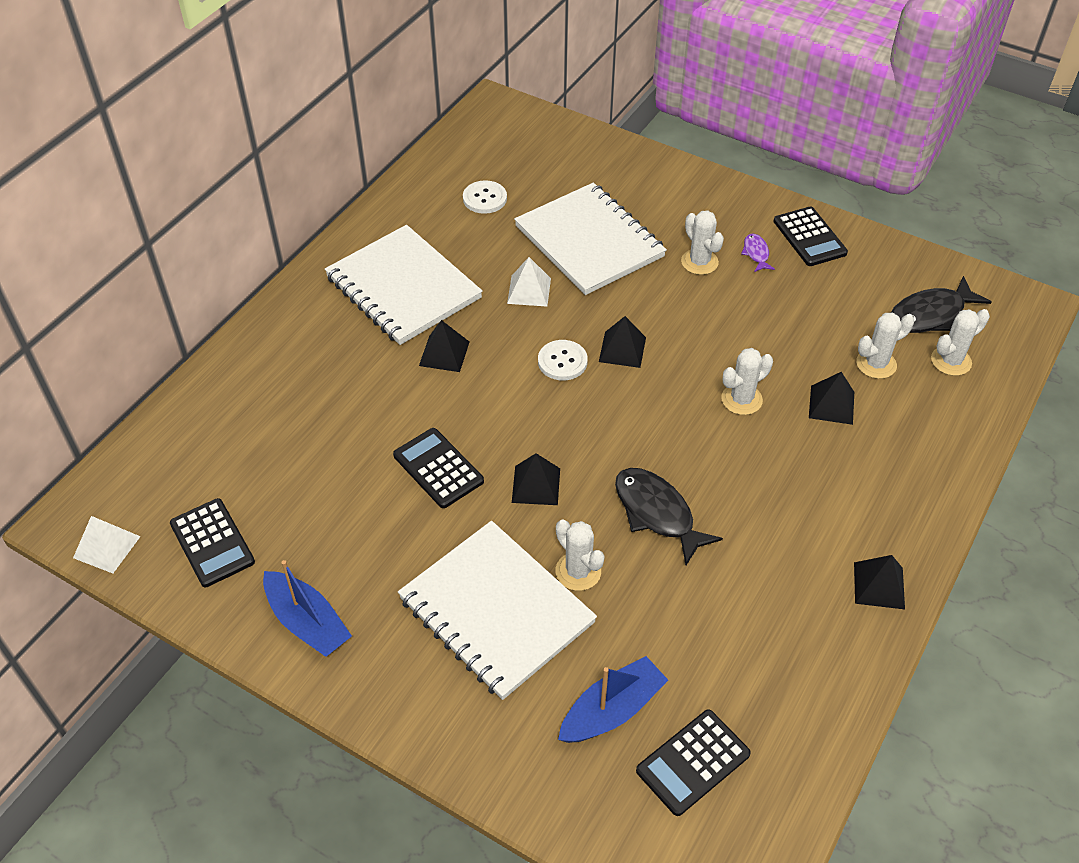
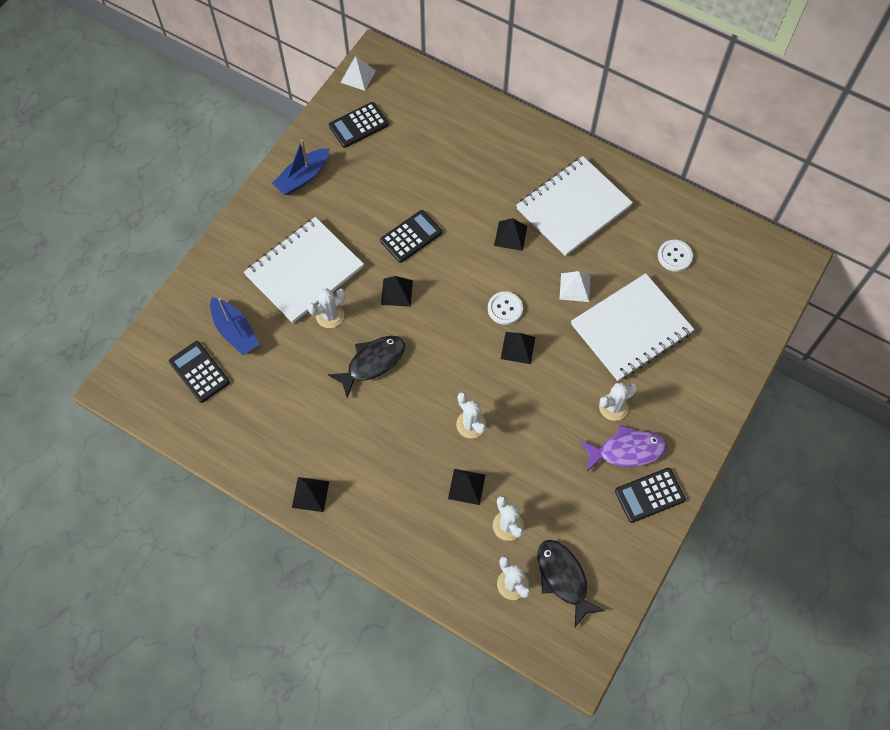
camera: 90 degrees right, 15 degrees up
purple fish [741,234,775,272] -> purple fish [580,425,667,472], size x1.97

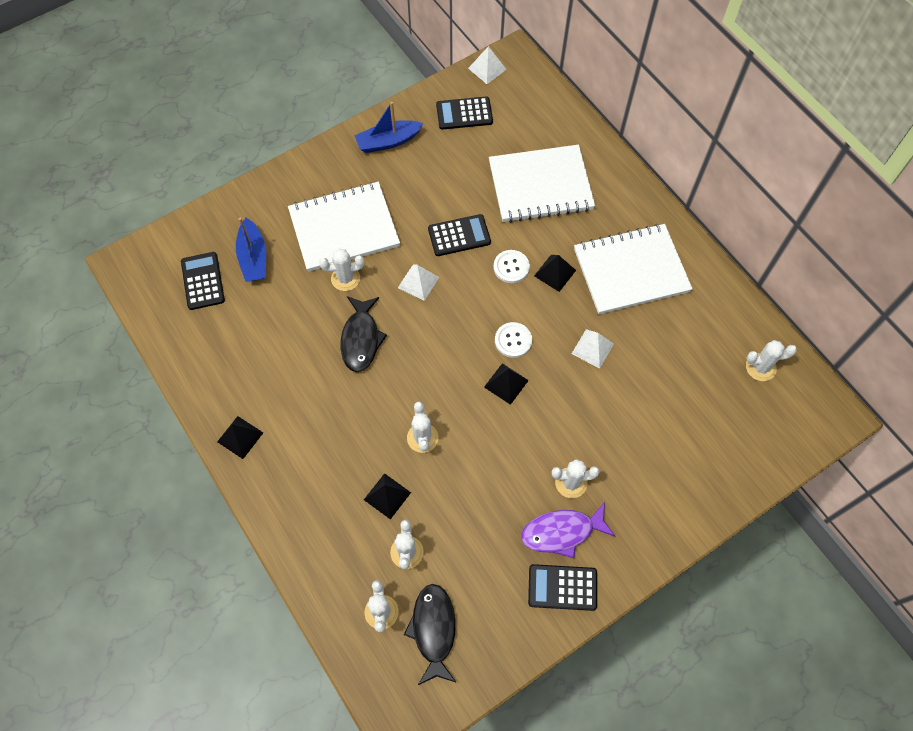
camera: 25 degrees right, 0 degrees up
black fish [328,336,405,398] -> black fish turned 105 degrees clockwise [341,296,387,372]
black pyramid [381,276,413,307] -> white pyramid [398,264,439,301]
white notebook [571,273,694,381] -> white notebook moved to [489,145,595,223]
purple fish [580,425,667,472] -> purple fish turned 150 degrees clockwise [521,502,615,558]
white button [658,240,693,272] -> white button moved to [493,250,530,283]
none -> white cactus [746,340,797,381]

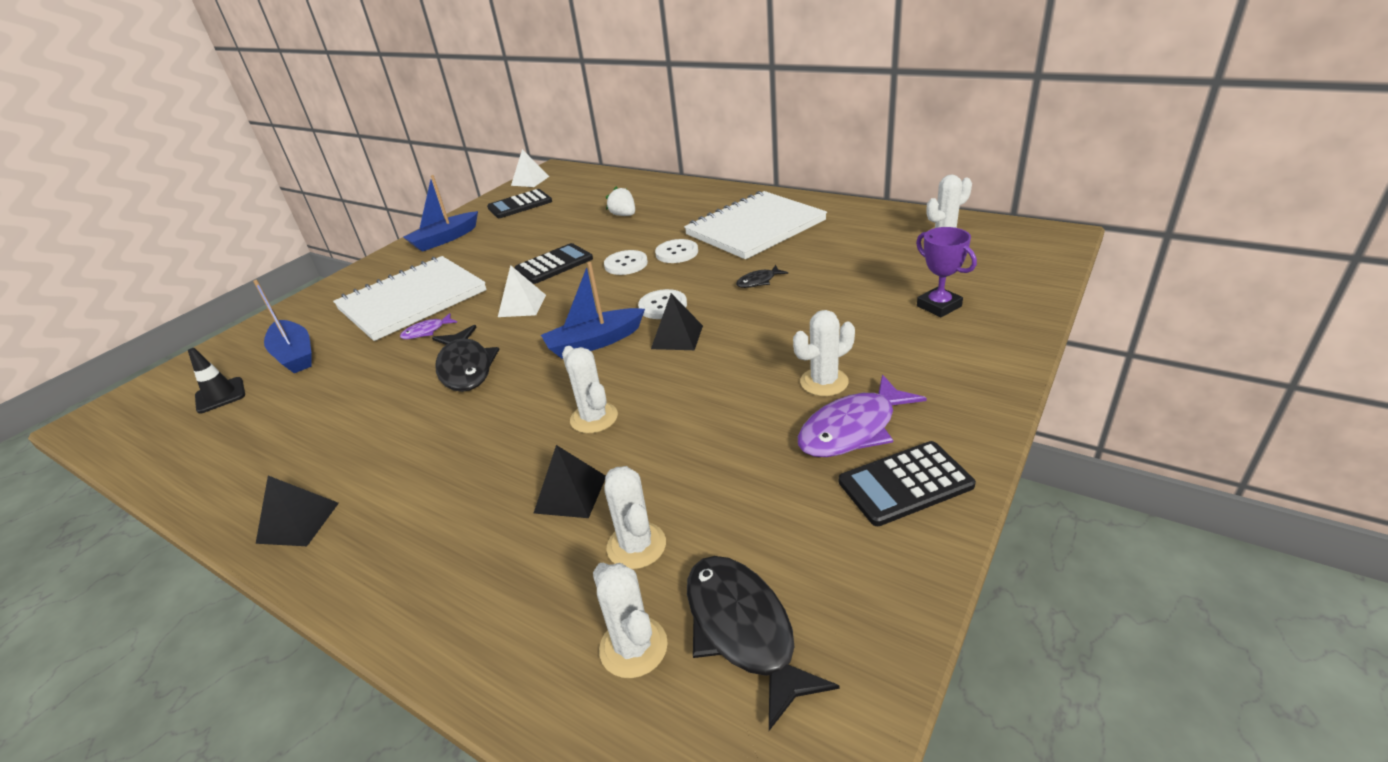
camera: 20 degrees left, 30 degrees down
black calculator [181,252,225,310] -> black traffic cone [188,348,245,414]
white cactus [319,249,364,291] -> purple fish [400,313,457,339]
white notebook [489,145,595,223] -> white strawberry [606,186,635,216]
black pyramid [534,255,576,292] -> white button [655,239,698,263]
white pyramid [572,329,614,369] -> black fish [736,265,788,288]
none -> blue boat [541,262,645,359]
none -> purple trophy [916,227,977,317]

